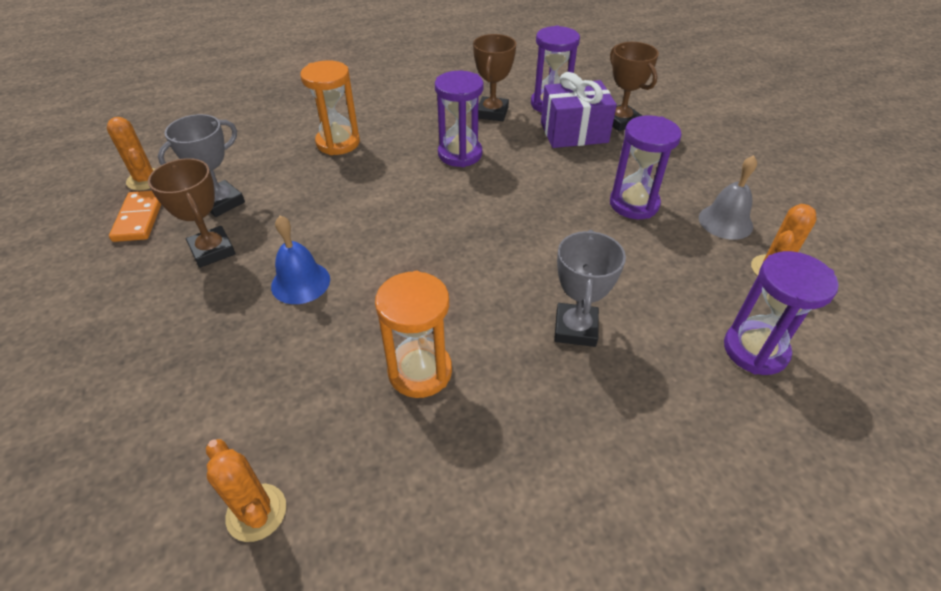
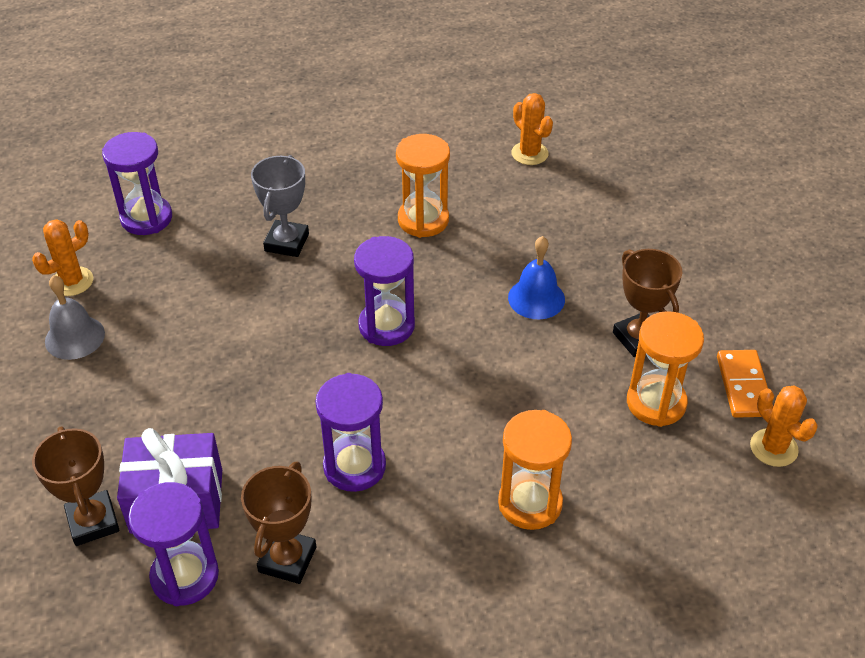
camera: 175 degrees left, 0 degrees up
grey trophy [158,114,245,217] -> orange hourglass [627,311,704,427]
purple hourglass [610,115,682,219] -> purple hourglass moved to [354,236,415,346]

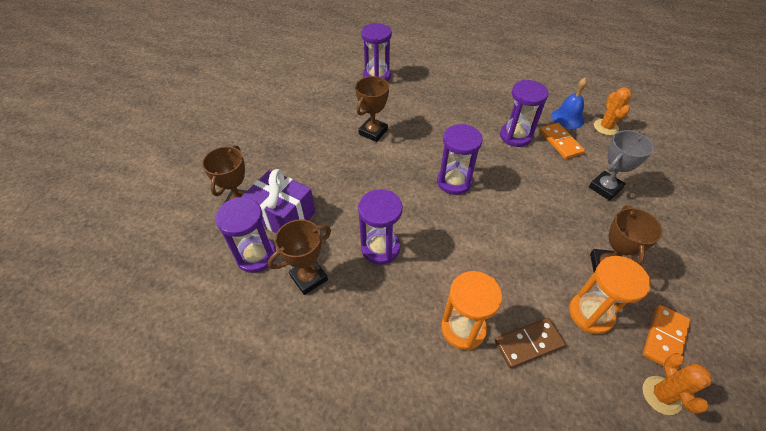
camera: 35 degrees right, 5 degrees up
orange cactus [32,219,93,296] -> none
grey bell [45,275,105,360] -> none
grey trophy [251,155,309,257] -> grey trophy moved to [589,130,654,201]
orange hourglass [396,134,450,238] -> purple hourglass [500,80,549,147]
blue bell [508,236,565,319] -> blue bell moved to [552,77,587,129]
none -> brown trophy [355,76,389,142]
none -> brown domino [495,318,566,368]
none -> orange domino [540,123,585,159]

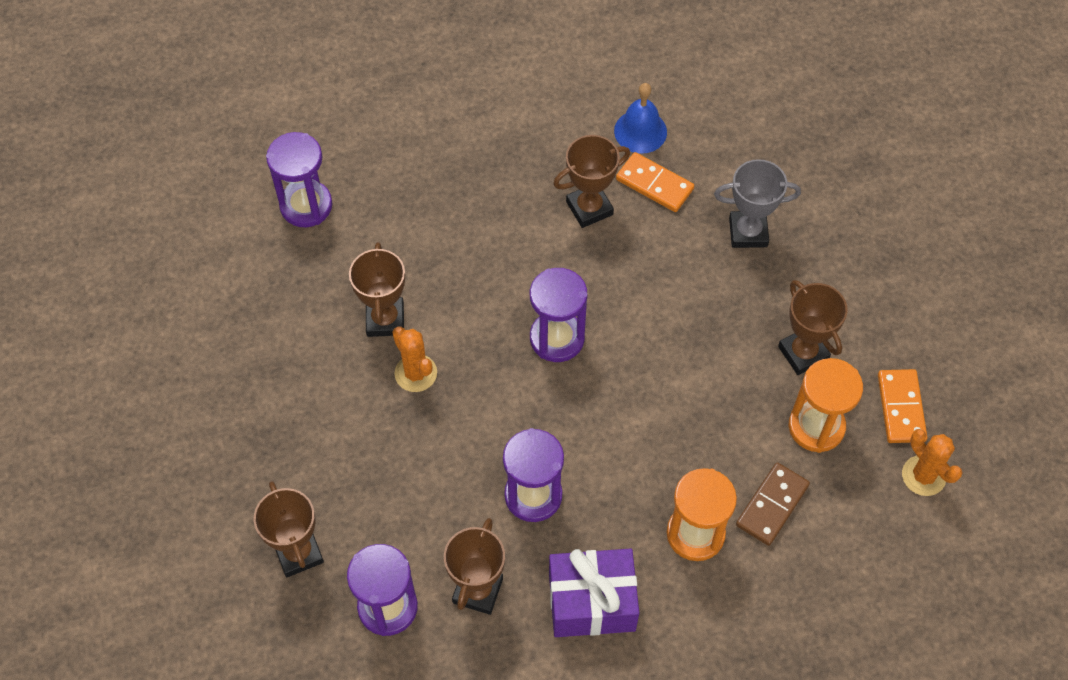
camera: 35 degrees left, 10 degrees up
purple gift [242,169,316,233] -> purple gift moved to [549,548,639,637]
purple hourglass [500,80,549,147] -> brown trophy [553,135,630,228]
grey trophy [589,130,654,201] -> grey trophy turned 75 degrees clockwise [714,159,801,248]
orange cactus [594,87,632,135] -> orange cactus moved to [392,327,437,392]

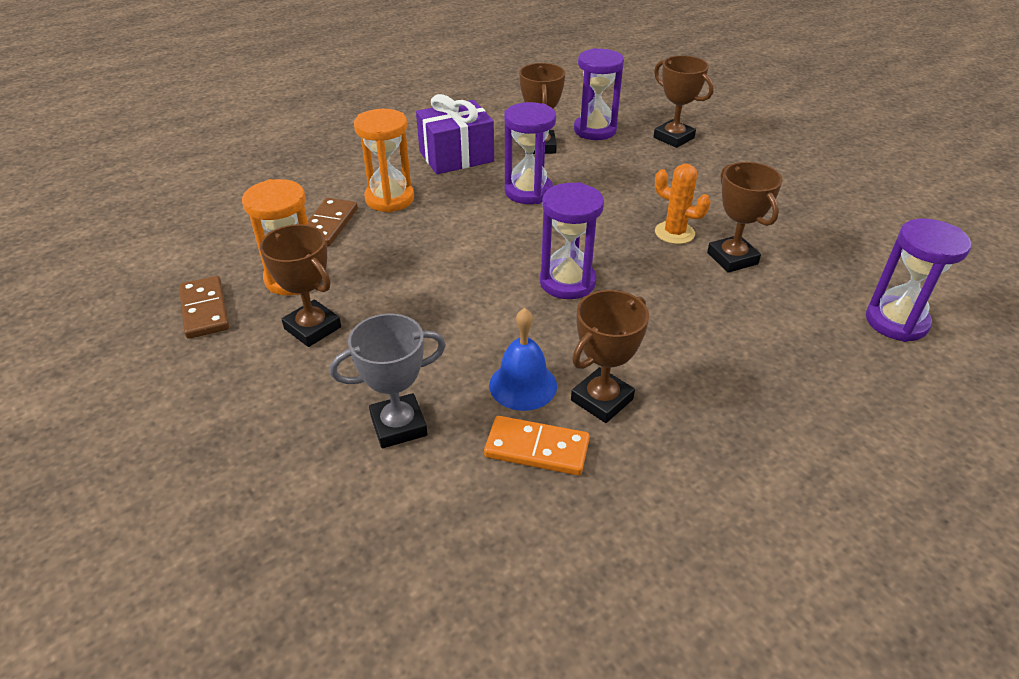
camera: 160 degrees right, 20 degrees down
blue bell [614,83,667,154] -> blue bell moved to [489,308,557,411]
orange domino [878,369,928,443] -> brown domino [179,276,229,339]
orange cactus [902,429,963,496] -> none

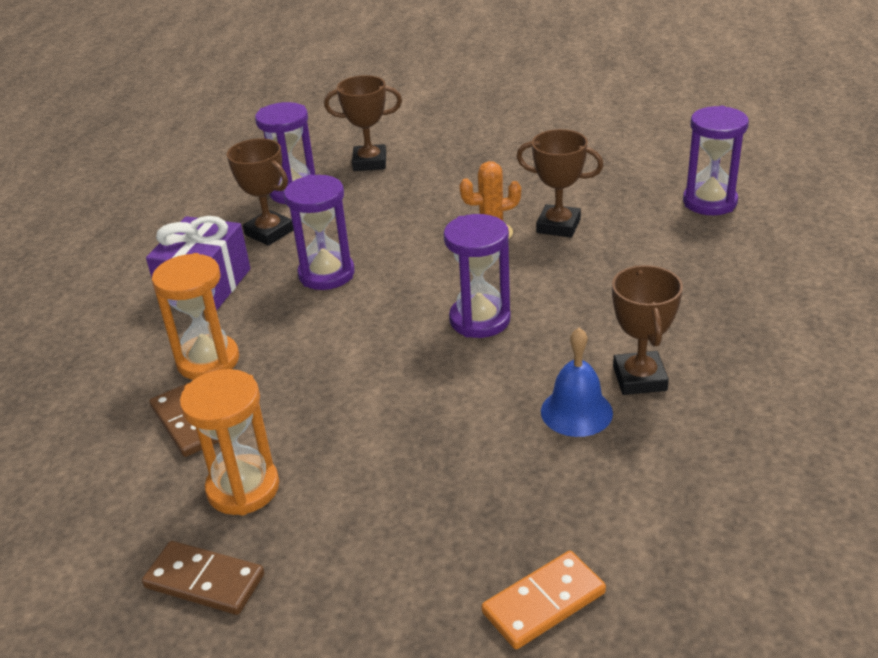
camera: 45 degrees left, 5 degrees down
brown trophy [260,224,341,347] -> none
grey trophy [330,314,446,448] -> none
orange domino [484,416,590,475] -> orange domino moved to [482,551,606,649]

